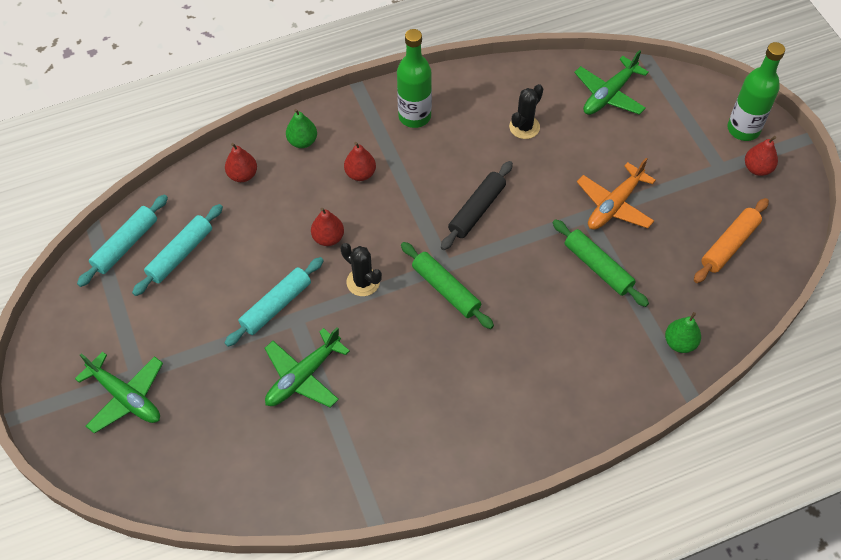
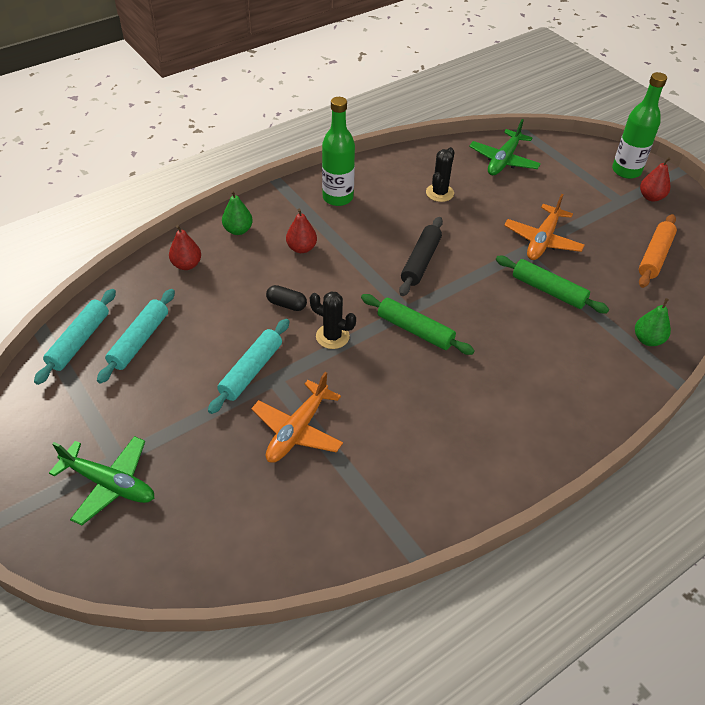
camera: 15 degrees left, 10 degrees down
green plane [264,327,350,408] -> orange plane [251,372,343,463]
red pear [311,208,344,246] -> black capsule [266,285,307,311]

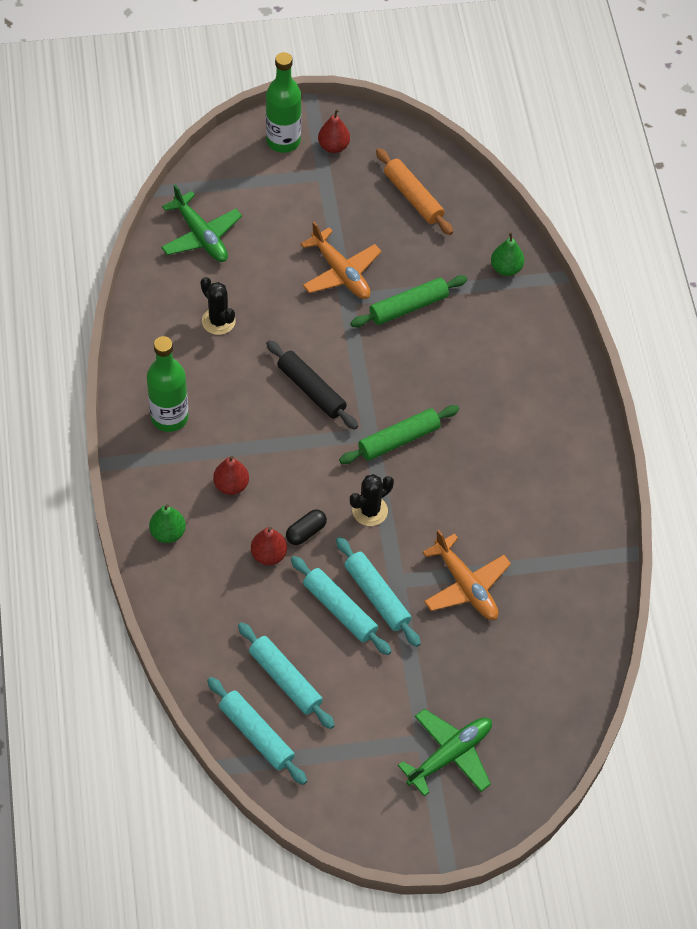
camera: 65 degrees left, 10 degrees up
red pear [169,225,201,270] -> red pear moved to [251,527,287,565]
none -> turquoise rolling pin [291,556,391,655]

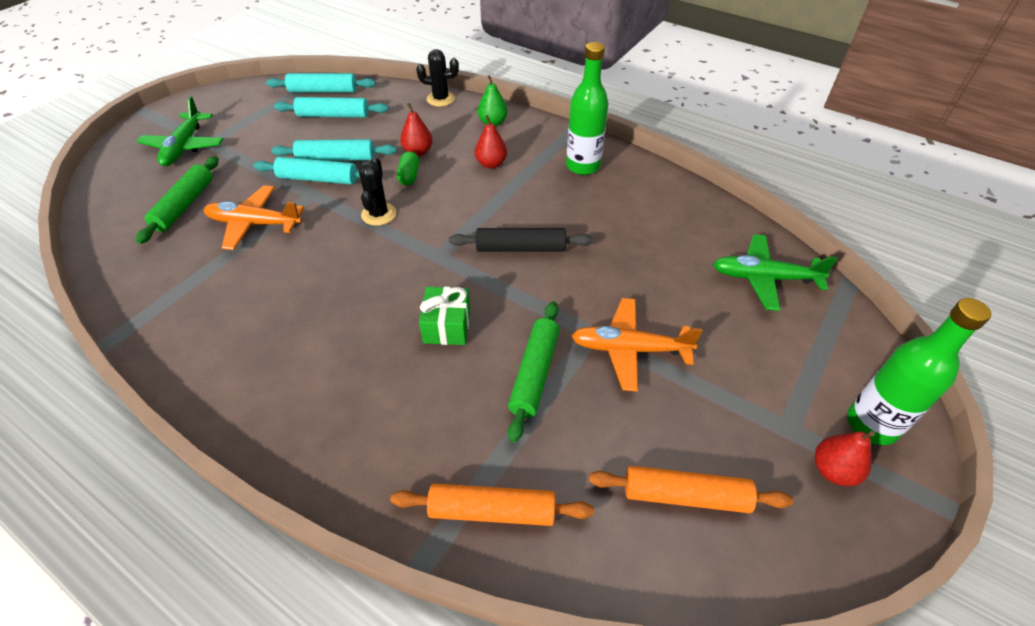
camera: 135 degrees right, 10 degrees down
black cactus [200,277,236,335] -> black cactus moved to [416,49,459,107]
black capsule [286,509,327,545] -> green capsule [397,151,419,185]
green rolling pin [339,405,459,464] -> green rolling pin moved to [136,156,219,244]
green pear [491,232,524,276] -> orange rolling pin [390,484,594,526]
none -> green gift [419,287,470,345]

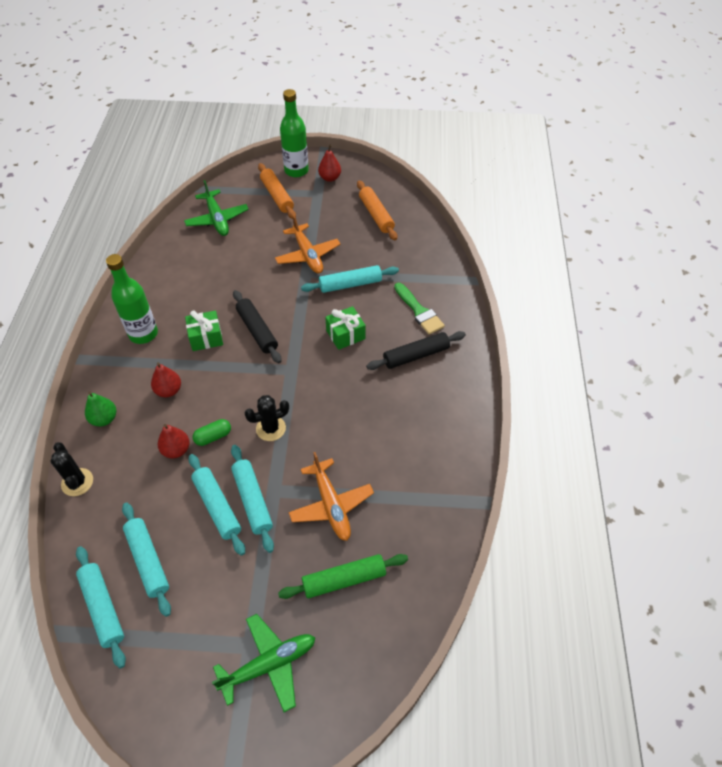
camera: 120 degrees left, 5 degrees up
orange rolling pin [390,484,594,526] -> orange rolling pin moved to [258,163,296,219]
green rolling pin [508,301,560,443] -> turquoise rolling pin [301,265,399,293]
none -> green gift [185,310,223,351]
none -> black rolling pin [366,331,466,370]
none -> green brush [394,283,445,334]

